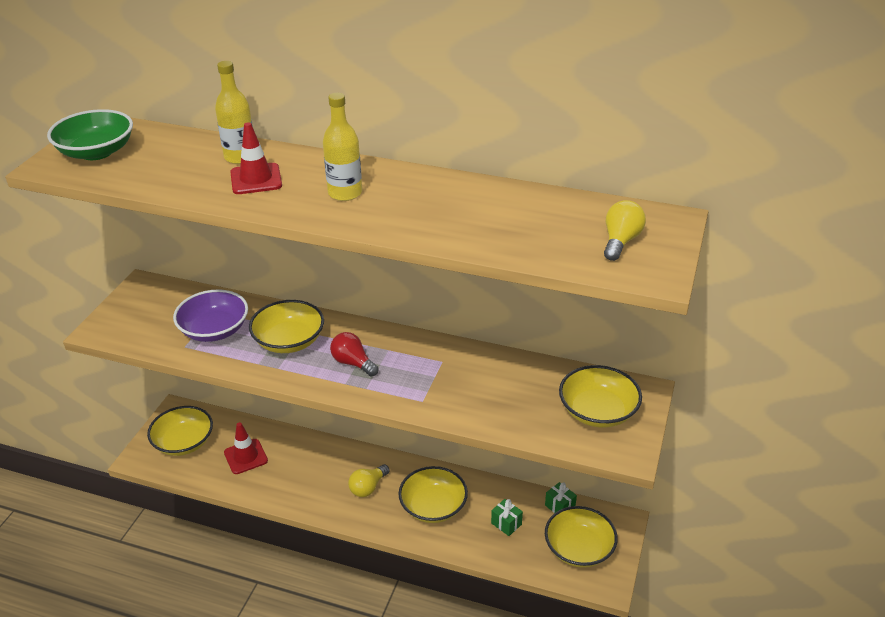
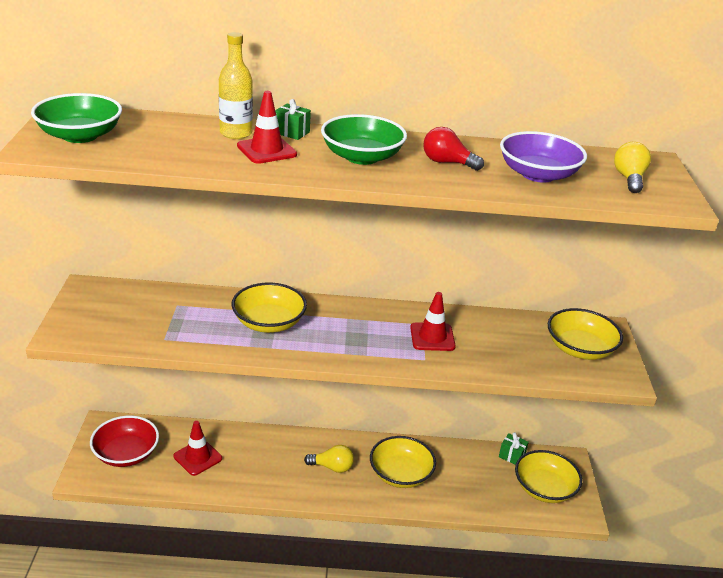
camera: 20 degrees left, 5 degrees down
yellow bowl [147,406,213,456] -> red bowl [90,416,159,467]
purple bowl [173,289,248,342] -> purple bowl moved to [500,131,587,183]
yellow bottle [323,93,362,201] -> green bowl [321,114,407,165]
red light bulb [330,332,379,376] -> red light bulb moved to [423,127,484,171]
yellow light bulb [348,464,390,497] -> yellow light bulb turned 105 degrees counterclockwise [304,445,354,473]
green gift [491,499,523,536] -> green gift moved to [275,99,311,140]
none -> red traffic cone [410,292,456,351]

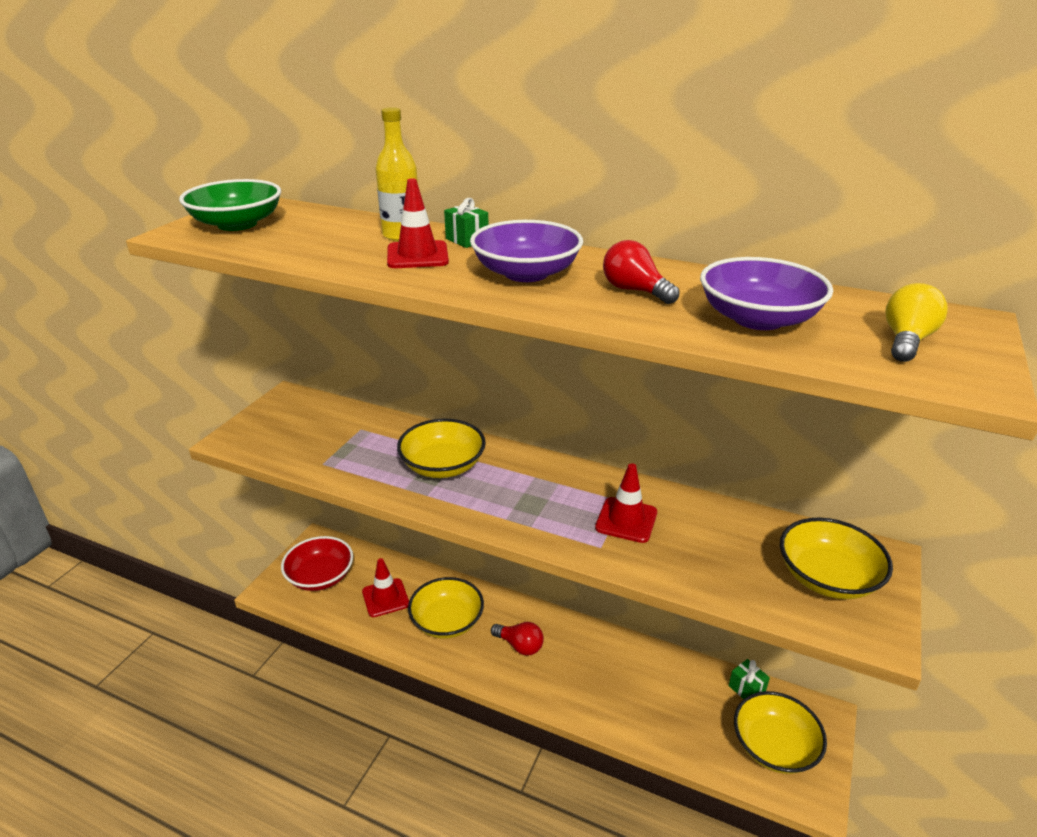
camera: 25 degrees right, 0 degrees up
yellow light bulb [304,445,354,473] -> red light bulb [491,622,544,656]
green bowl [321,114,407,165] -> purple bowl [470,220,583,282]
yellow bowl [370,436,436,488] -> yellow bowl moved to [408,577,484,639]

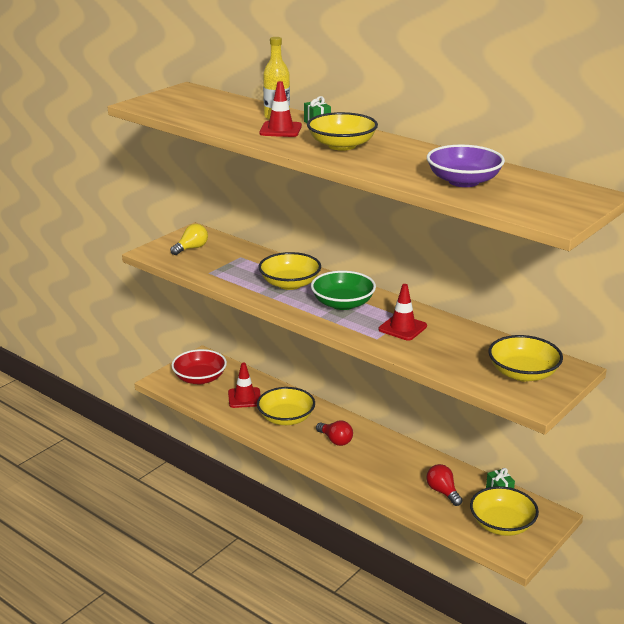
camera: 15 degrees right, 5 degrees down
green bowl [179,179,281,231] -> green bowl moved to [311,271,376,310]
purple bowl [470,220,583,282] -> yellow bowl [307,112,378,151]
red light bulb [603,240,679,304] -> red light bulb moved to [426,464,462,506]
yellow light bulb [885,283,948,362] -> yellow light bulb moved to [170,224,208,255]

